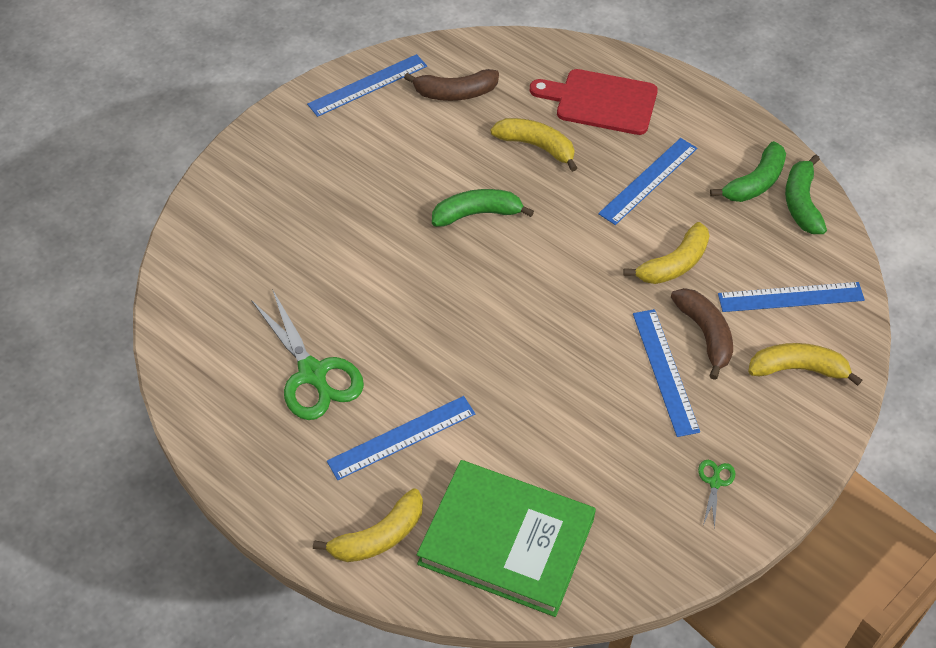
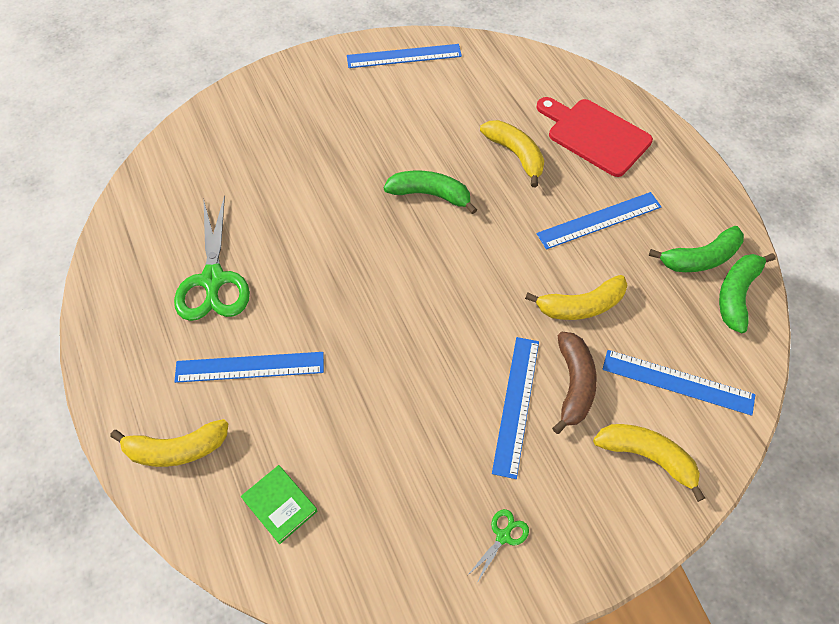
camera: 25 degrees right, 5 degrees up
brown banana [404,69,499,101] -> none
green book [417,460,596,617] -> green book [241,465,318,544], size x0.42

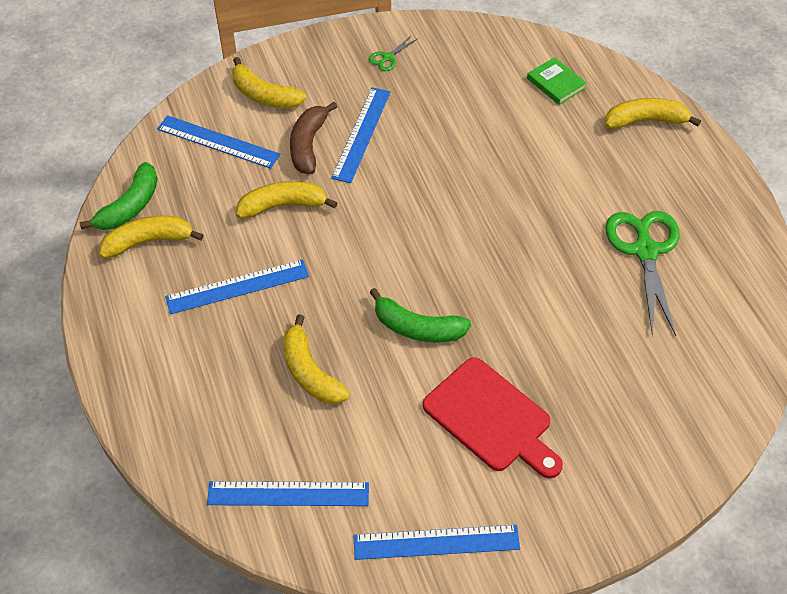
camera: 175 degrees left, 5 degrees down
blue ruler [174,352,324,383] -> blue ruler moved to [207,481,369,506]
red cutting board [537,97,653,177] -> red cutting board moved to [423,357,563,479]
green banana [649,226,744,272] -> yellow banana [99,216,204,258]

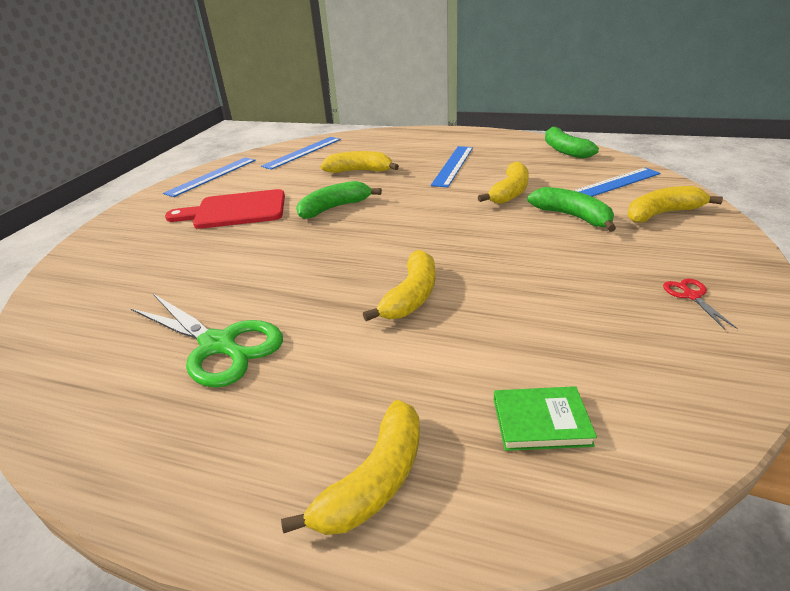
camera: 130 degrees right, 20 degrees down
yellow banana [99,216,204,258] -> yellow banana moved to [363,250,436,321]
brown banana [290,102,337,174] -> green banana [527,187,616,232]
blue ruler [331,87,391,183] -> none
green scissors [369,35,417,71] -> red scissors [663,278,738,330]

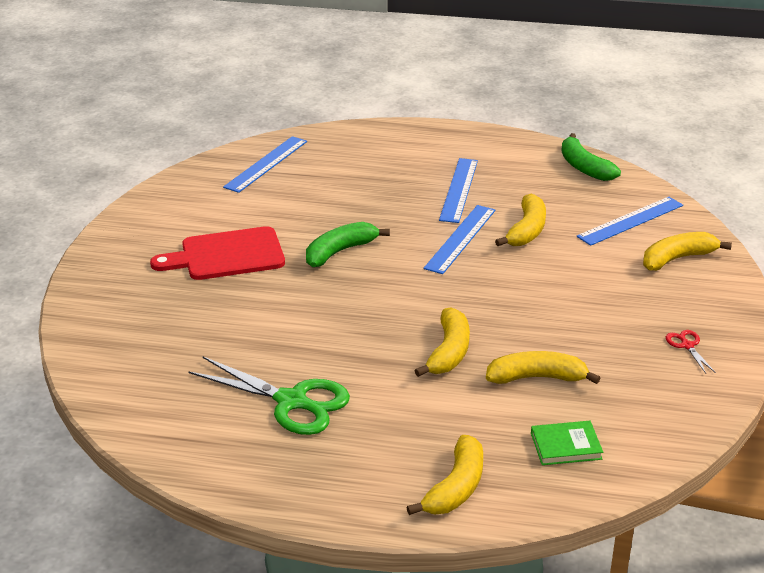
camera: 10 degrees left, 0 degrees up
blue ruler [163,157,256,197] -> blue ruler moved to [424,205,496,274]
yellow banana [320,151,399,173] -> yellow banana moved to [486,351,601,384]
green banana [527,187,616,232] -> none

